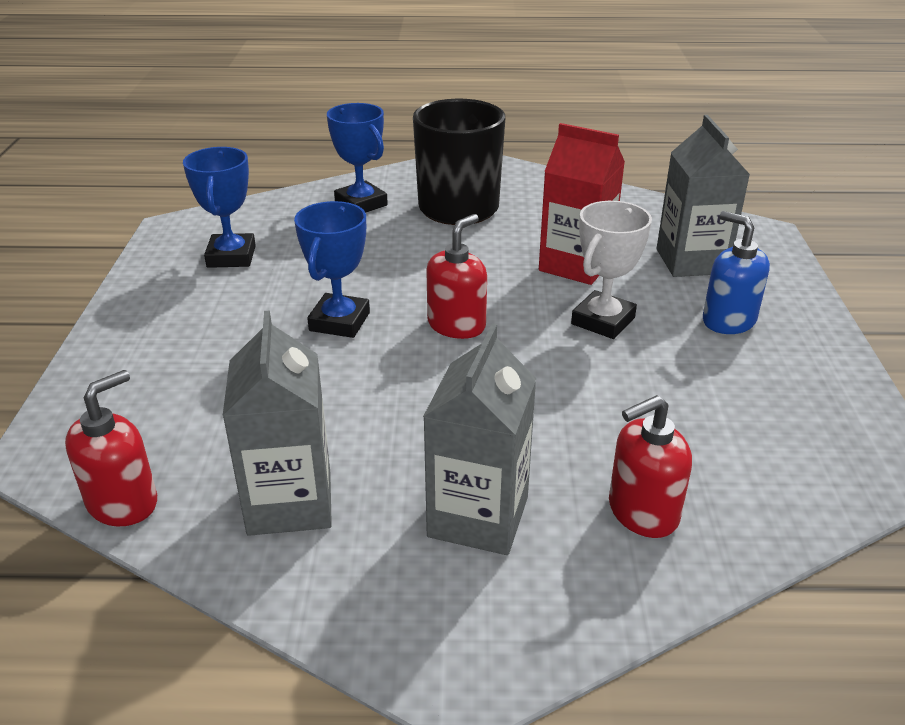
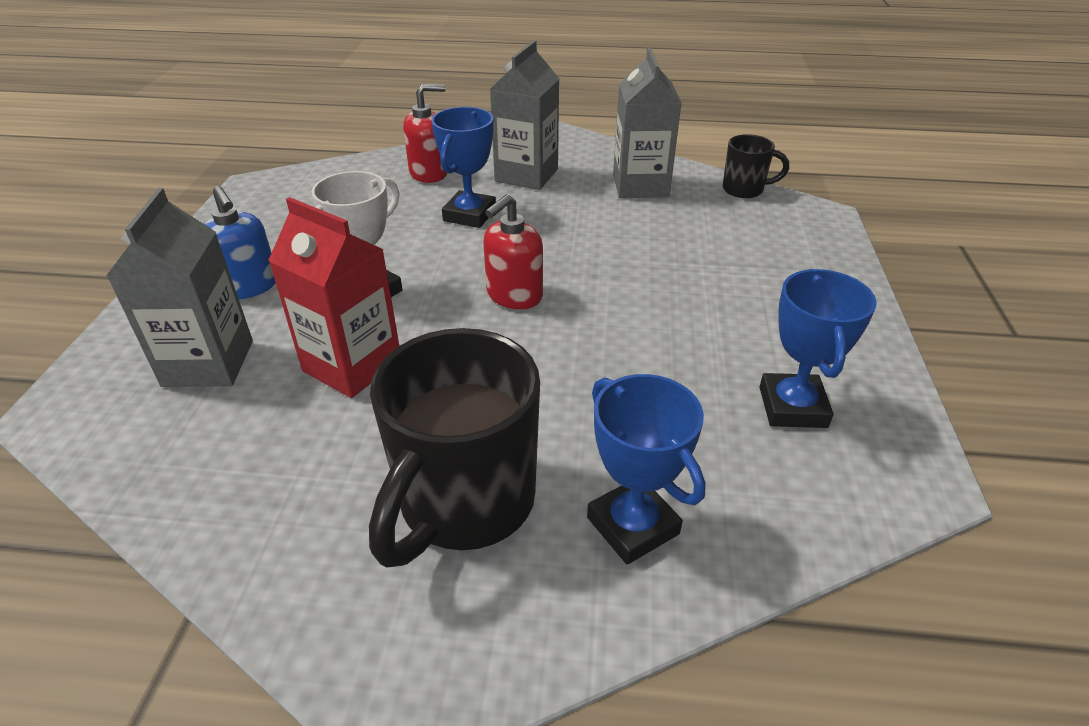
camera: 175 degrees left, 5 degrees up
red soap dispenser [65,370,157,526] -> black mug [723,134,789,198]
blue trophy [294,201,370,338] -> blue trophy moved to [431,107,496,228]

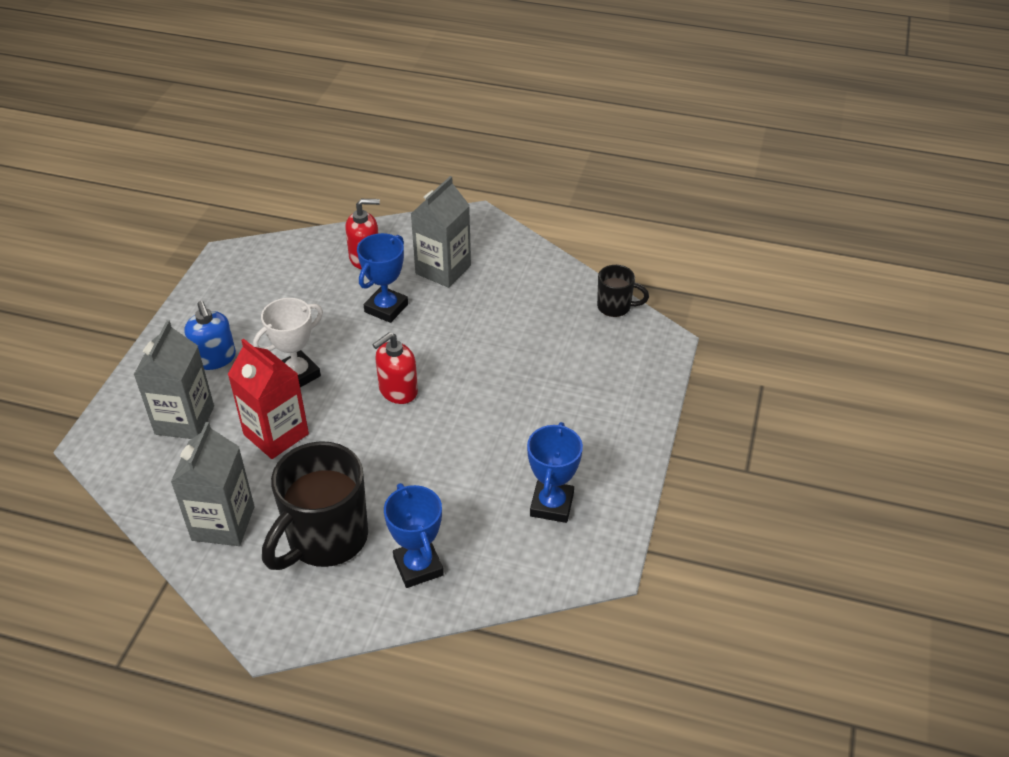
camera: 10 degrees right, 5 degrees up
grey carton [613,48,681,198] -> grey carton moved to [171,422,255,546]

